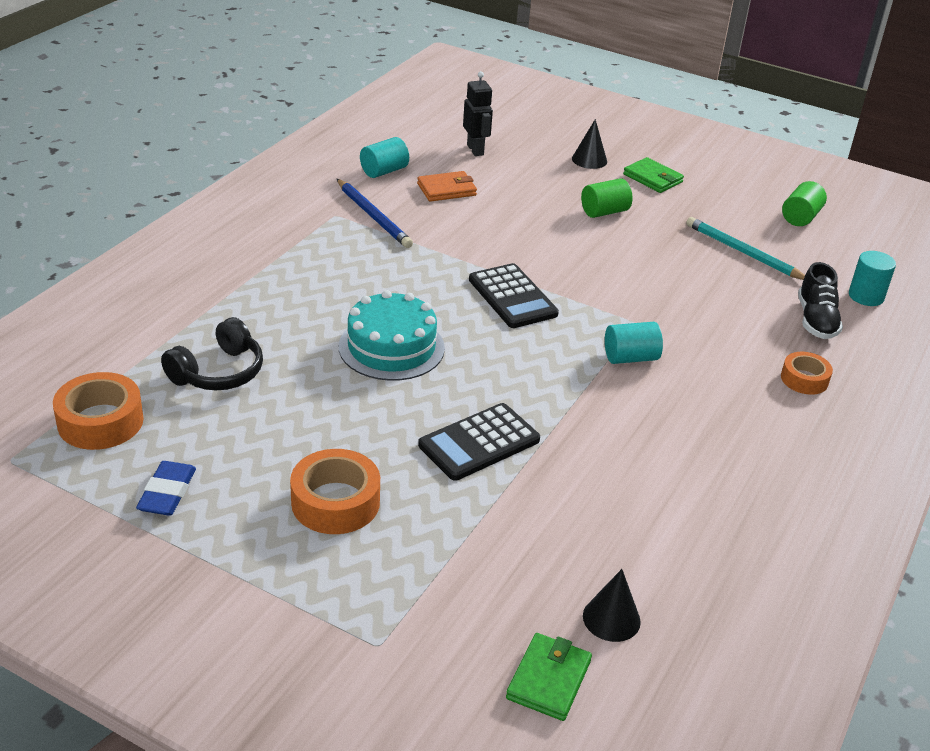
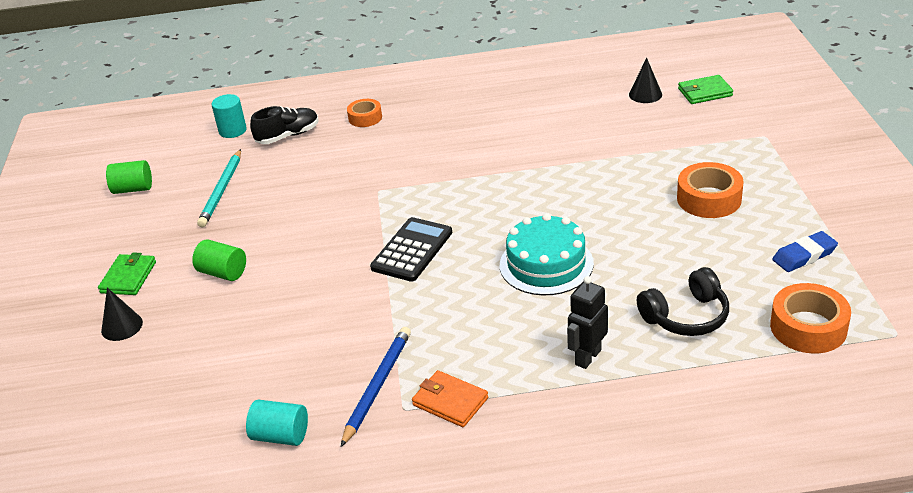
camera: 120 degrees left, 0 degrees up
black headphones [161,317,263,390] -> black headphones turned 150 degrees clockwise [637,267,729,336]
orange wallet [417,171,477,202] -> orange wallet moved to [412,370,488,427]
black calculator [418,403,540,481] -> none
black robot [463,71,493,156] -> black robot moved to [567,276,608,369]
turquoise cylinder [605,322,663,364] -> none

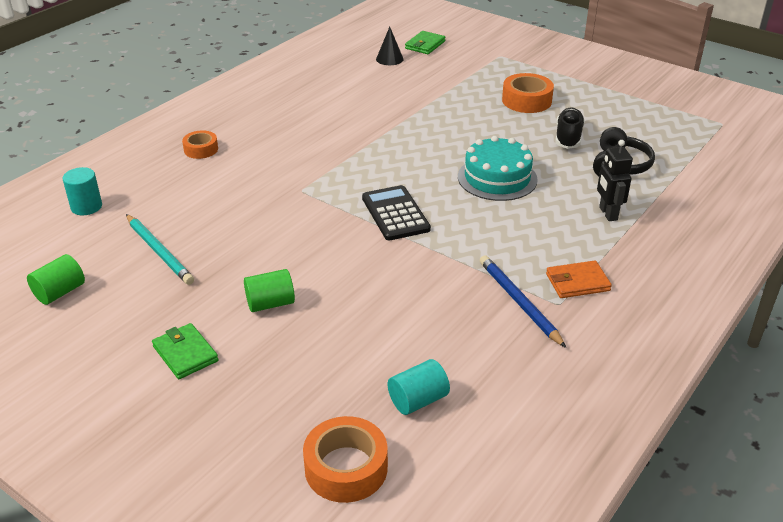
camera: 50 degrees left, 0 degrees up
black cone [101,287,143,341] -> none
turquoise cylinder [246,400,308,446] -> turquoise cylinder moved to [388,359,450,415]
black shoe [250,106,319,144] -> black shoe moved to [556,108,585,149]
orange tape [770,283,851,353] -> orange tape moved to [303,416,388,503]
blue eraser [772,231,838,272] -> none

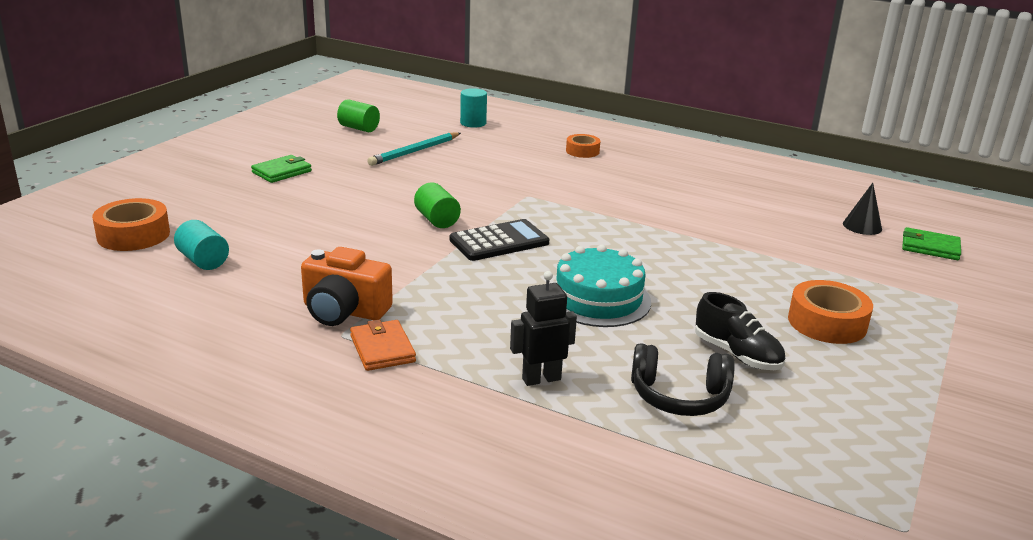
camera: 80 degrees right, 10 degrees down
green cylinder [244,269,295,312] -> green cylinder moved to [414,183,461,228]
blue pencil [480,255,566,348] -> orange camera [301,247,393,326]
black shoe [556,108,585,149] -> black shoe turned 45 degrees clockwise [695,292,785,370]

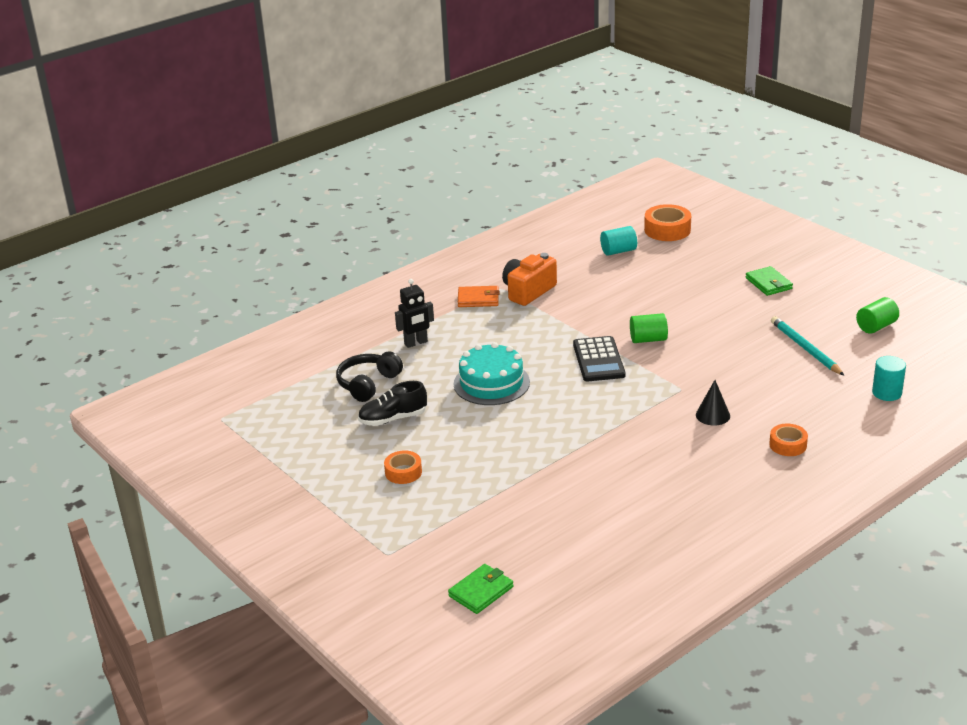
camera: 115 degrees right, 5 degrees up
black robot [510,271,577,386] -> black robot turned 60 degrees clockwise [395,279,434,348]
orange tape [788,280,873,344] -> orange tape [384,450,422,484], size x0.63
black cone [843,183,882,235] -> black cone moved to [696,380,730,426]

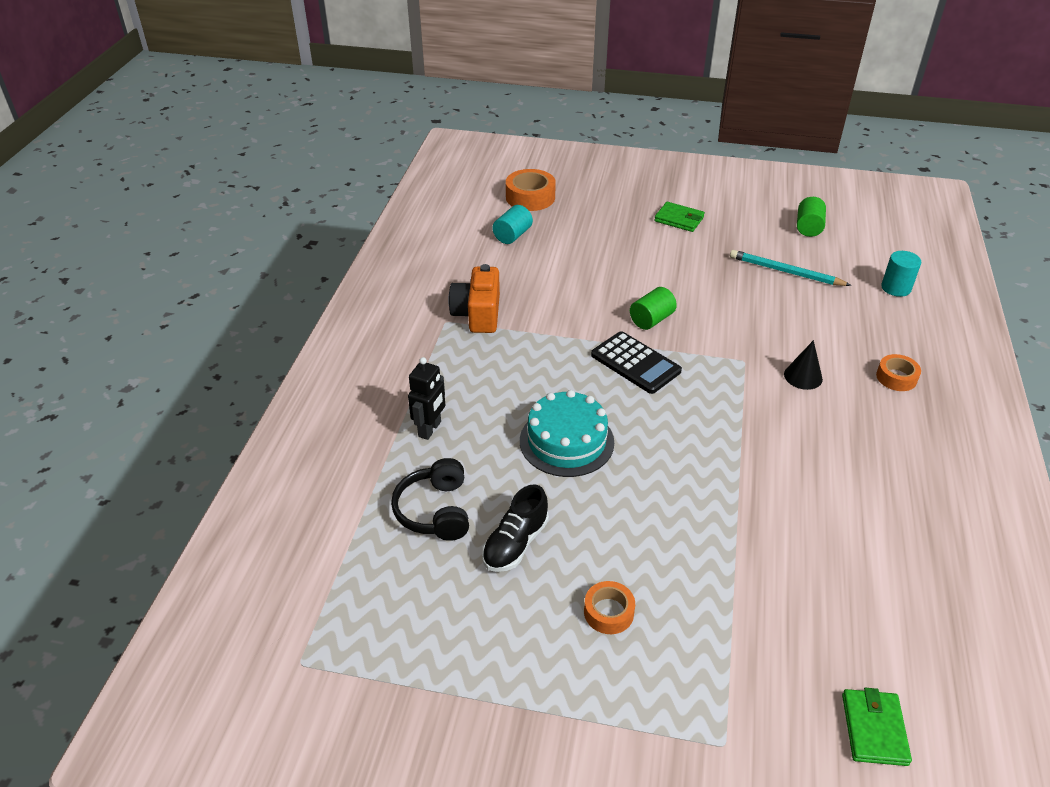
camera: 40 degrees left, 10 degrees up
orange wallet [458,286,499,307] -> none

